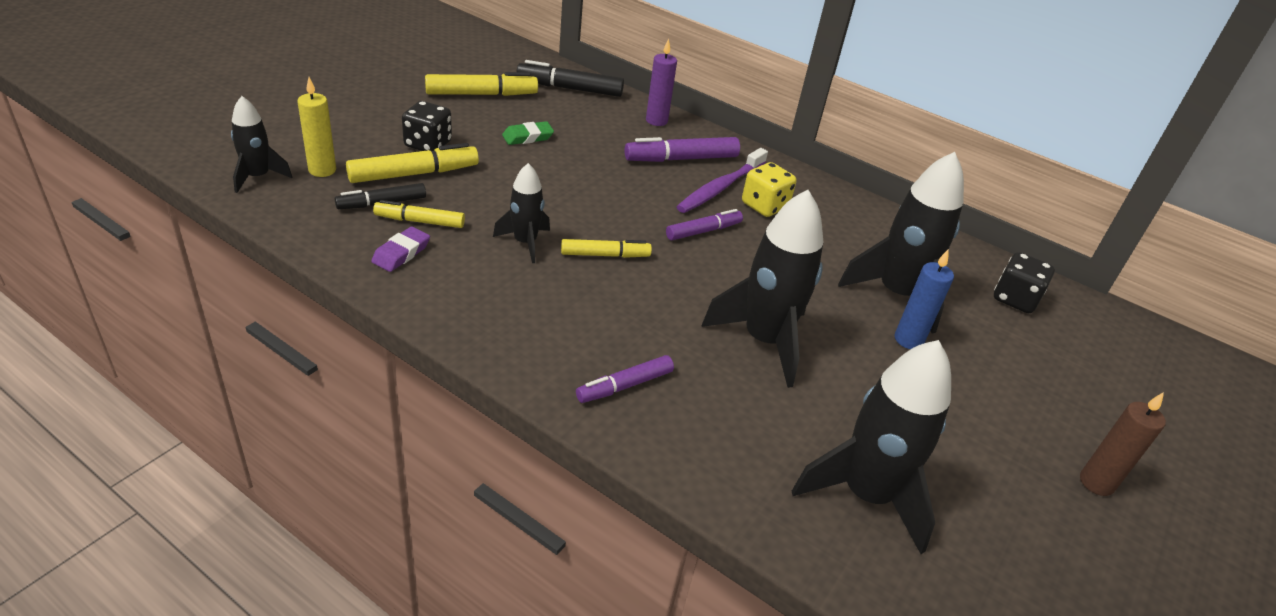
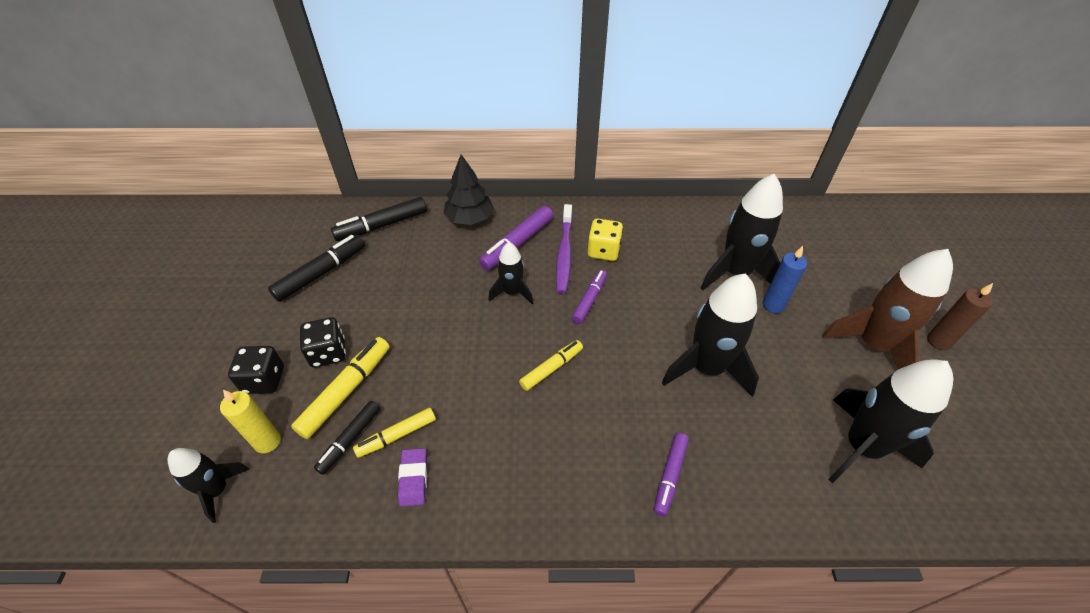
camera: 30 degrees left, 10 degrees up
yellow marker [425,72,538,96] -> black marker [268,235,365,302]
black rocket [493,163,550,263] -> black rocket moved to [489,242,533,304]
green eraser [502,121,554,145] -> none
purple candle [646,39,677,126] -> black tree [444,154,494,225]
black dice [994,252,1055,313] -> black dice moved to [228,346,284,394]
none -> brown rocket [822,249,953,369]

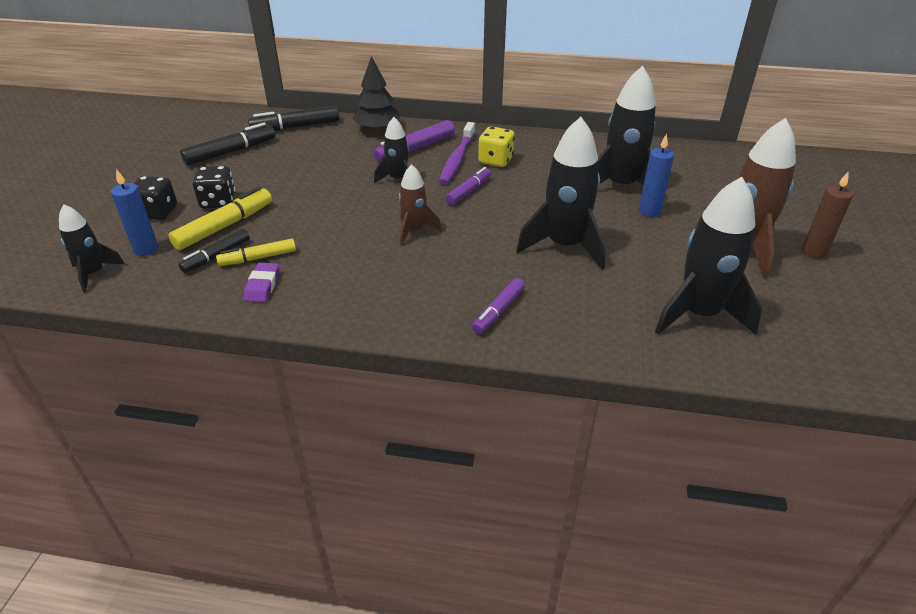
camera: 10 degrees right, 10 degrees down
yellow candle [220,390,281,453] -> blue candle [111,169,158,256]
yellow marker [519,340,583,391] -> brown rocket [399,164,442,245]

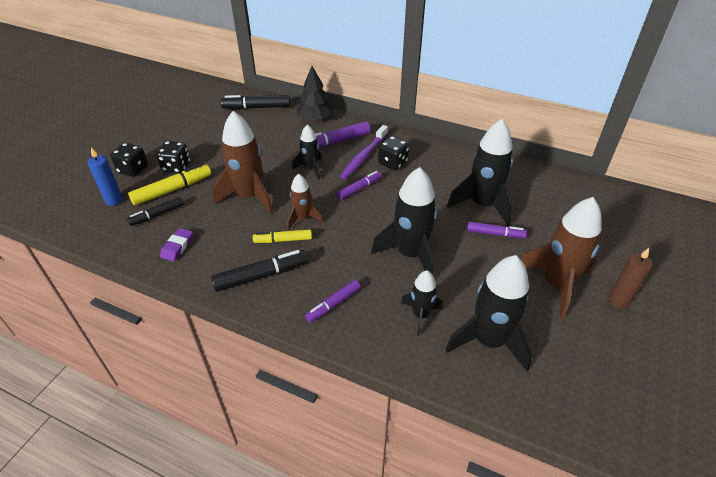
camera: 15 degrees right, 5 degrees up
black rocket [59,204,125,292] -> black rocket moved to [401,270,443,336]
black marker [180,123,275,166] -> black marker moved to [211,250,308,292]
yellow marker [216,239,296,266] -> yellow marker moved to [253,229,312,243]
yellow dice [478,126,515,167] -> black dice [378,136,409,171]
blue candle [639,134,674,217] -> purple marker [467,221,527,238]
none -> brown rocket [213,111,274,214]

